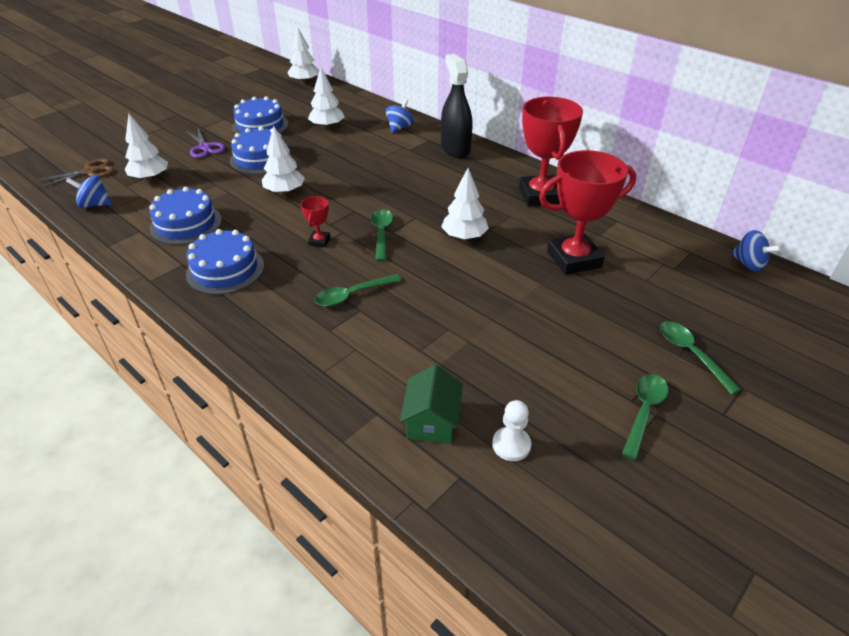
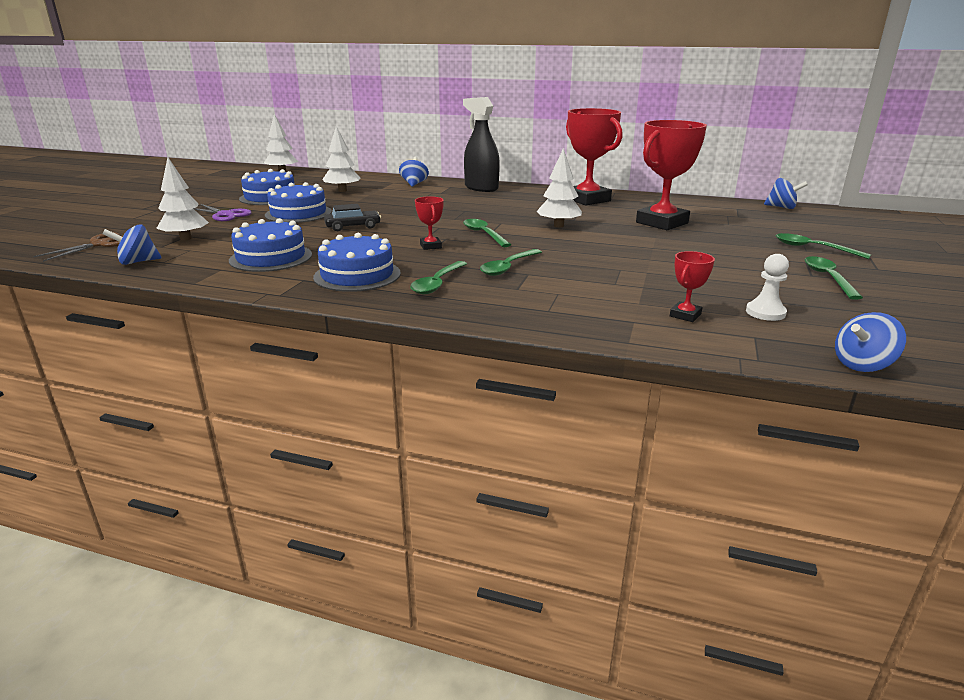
camera: 25 degrees left, 15 degrees down
white tree [262,125,305,195] -> black car [324,204,381,231]
green house [400,365,463,444] -> red trophy [670,251,715,322]
none -> green spoon [410,261,467,294]
none -> blue spinning top [835,312,906,372]

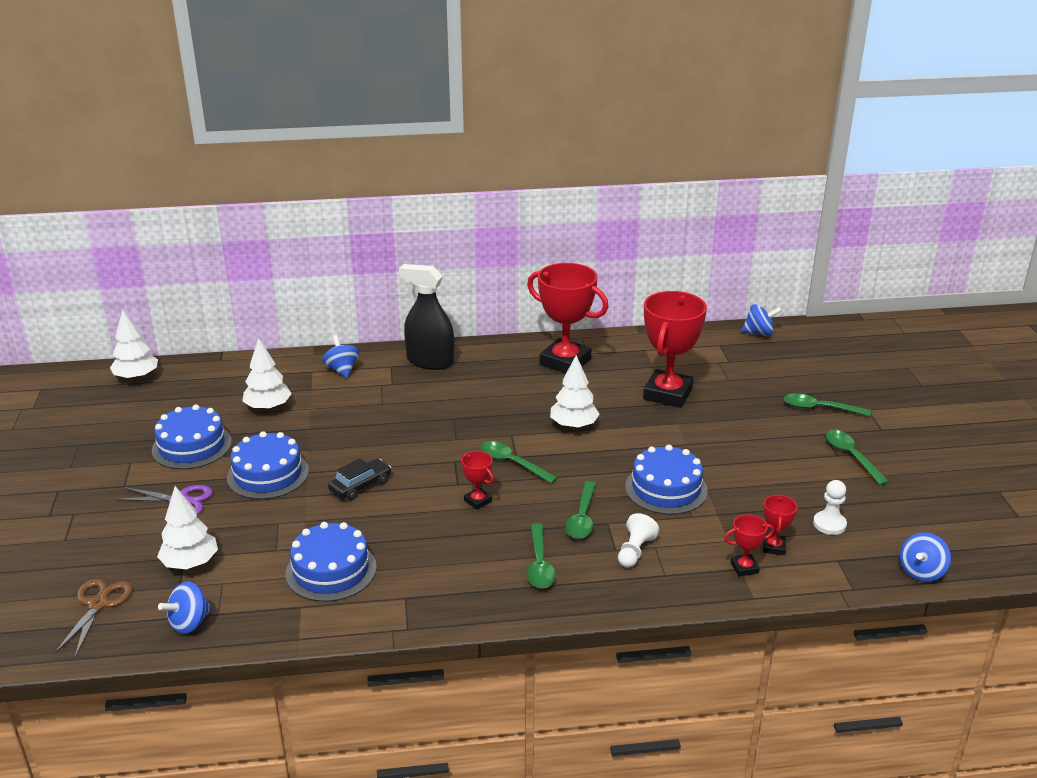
camera: 25 degrees left, 5 degrees up
blue cake [313,233,401,292] -> blue cake moved to [625,445,708,515]
none -> white pawn [618,513,659,568]
none -> red trophy [724,514,774,576]

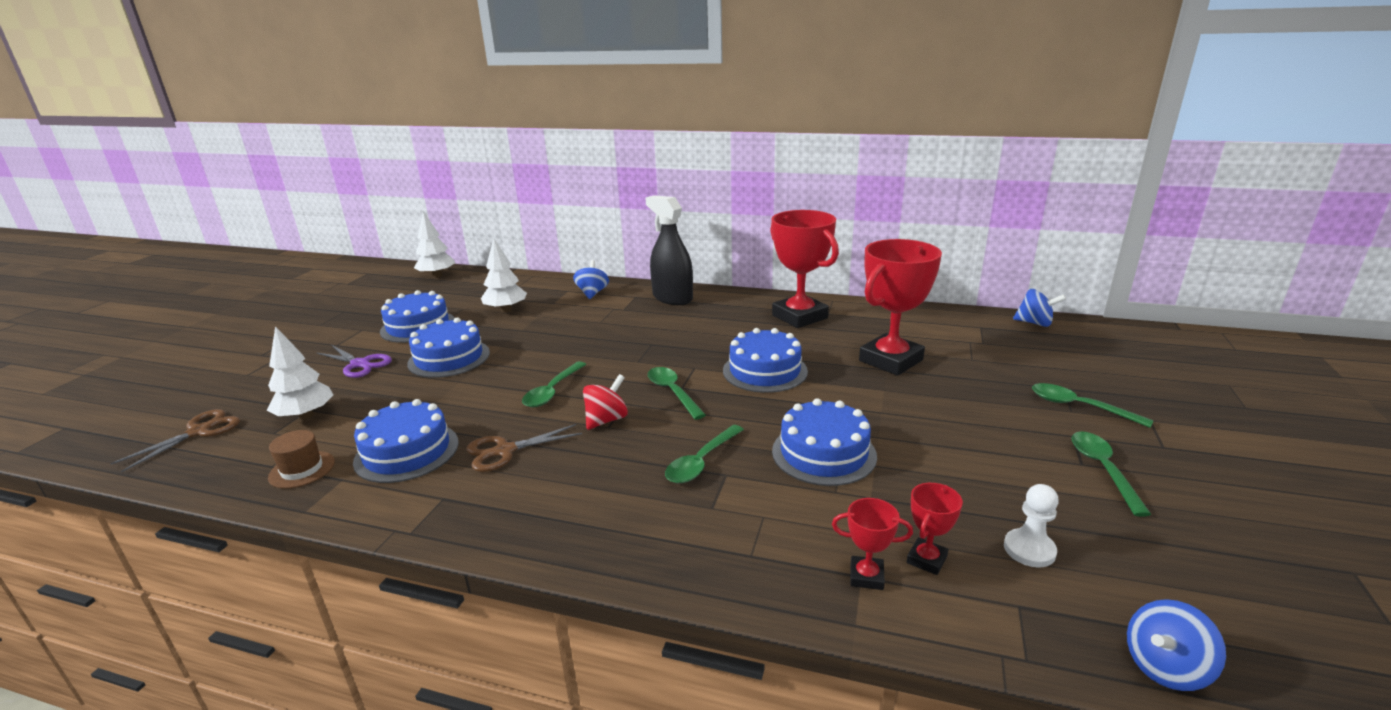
camera: 25 degrees right, 5 degrees down
blue spinning top [158,581,212,634] -> none
black car [328,458,391,500] -> none
red trophy [461,451,494,510] -> red spinning top [583,374,628,430]
green spoon [526,523,556,588] -> green spoon moved to [522,361,586,407]
white tree [550,355,600,429] -> blue cake [723,328,808,393]
white pawn [618,513,659,568] -> none
none -> brown hat [268,430,335,489]
none -> brown scissors [466,424,582,472]

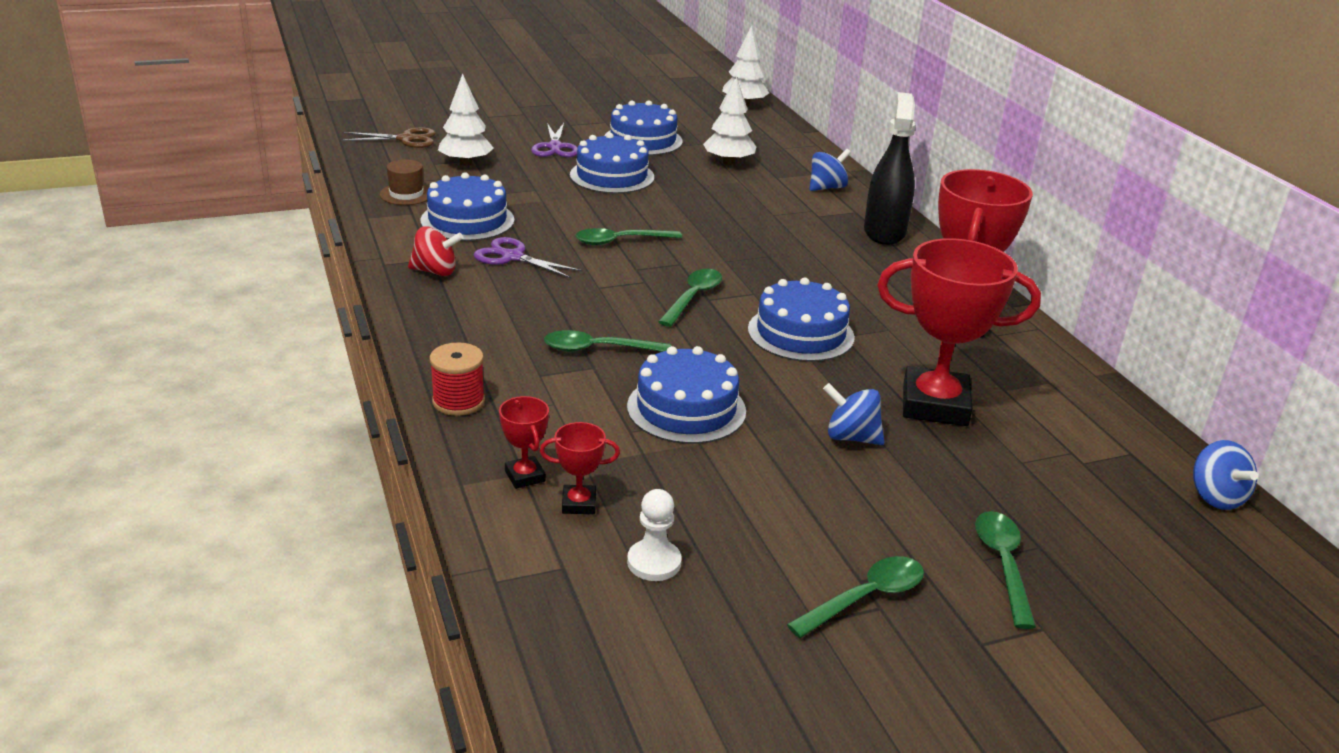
camera: 50 degrees right, 5 degrees up
brown scissors [466,424,582,472] -> purple scissors [474,237,583,278]
red spinning top [583,374,628,430] -> red spinning top moved to [408,226,463,276]
blue spinning top [1127,599,1226,691] -> blue spinning top moved to [823,383,884,445]
none -> red spool [430,342,485,416]

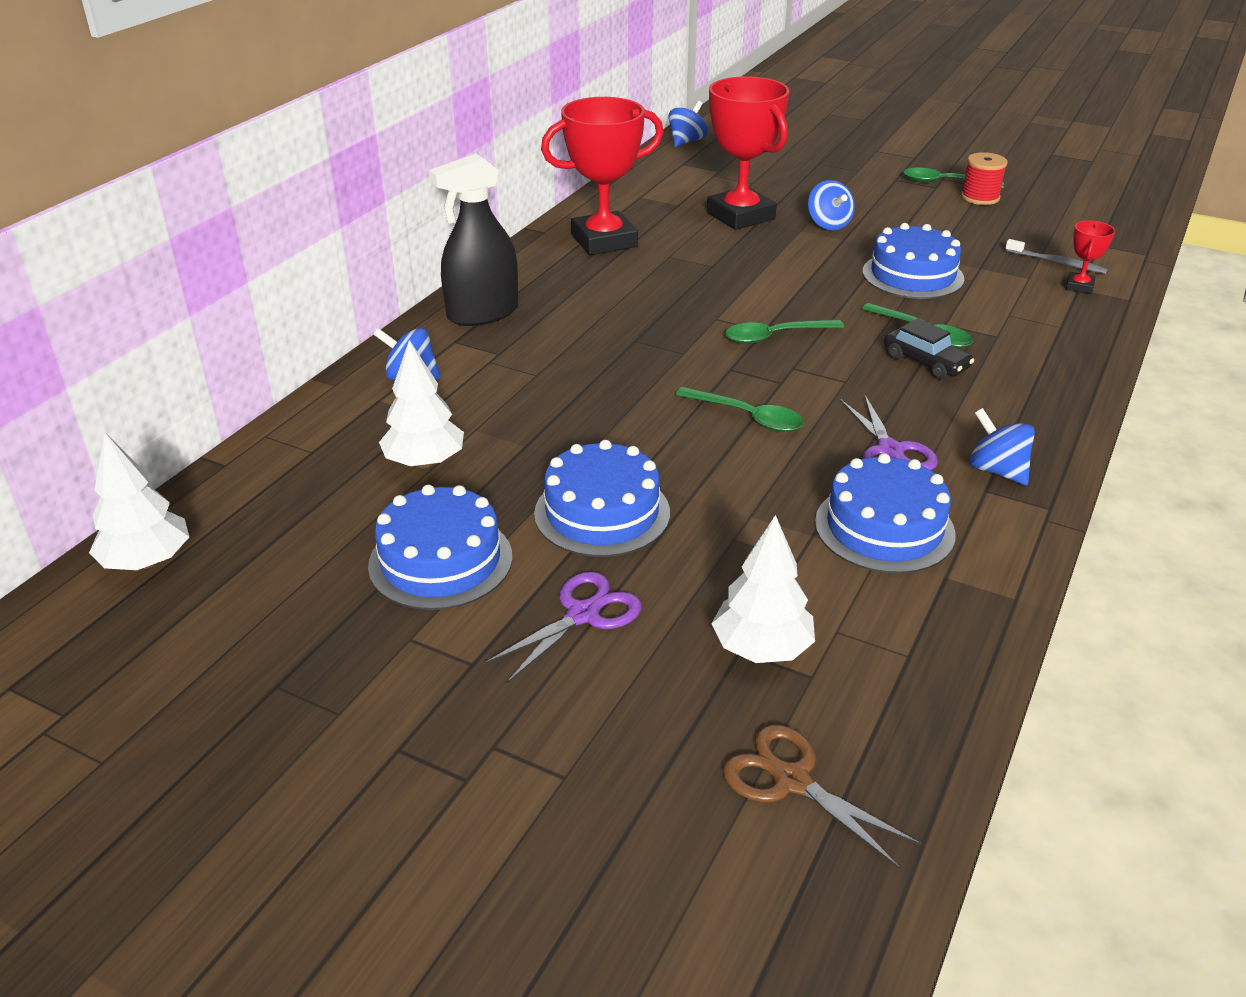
camera: 130 degrees left, 5 degrees up
brown hat [380,159,429,205] -> none
red spinning top [408,226,463,276] -> blue spinning top [970,408,1035,485]
red spool [430,342,485,416] -> red spool moved to [961,152,1008,205]
red trophy [540,422,620,514] -> grey toothbrush [1005,239,1108,274]
white pawn [627,489,682,581] -> none
blue cake [748,278,855,362] -> none
green spoon [975,511,1036,629] -> none
none -> black car [884,318,974,379]

